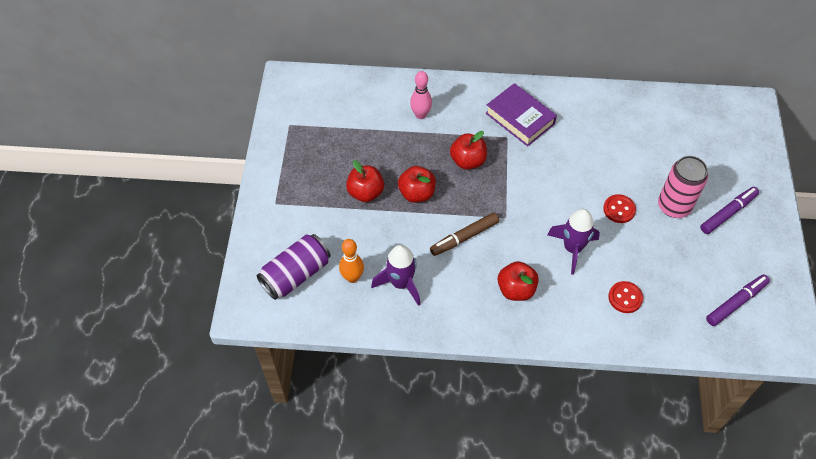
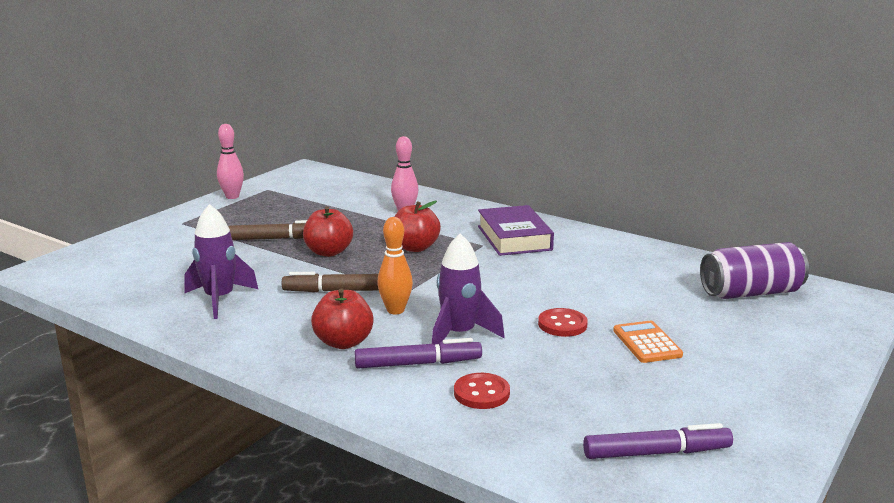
camera: 30 degrees right, 35 degrees down
purple can [257,234,331,300] -> purple can moved to [700,242,809,299]
orange bowling pin [339,239,364,283] -> orange bowling pin moved to [377,217,413,315]
red apple [346,160,384,202] -> brown marker [228,220,307,240]
pink can [658,156,708,218] -> orange calculator [613,321,683,363]
purple marker [700,187,759,234] -> purple marker moved to [355,338,482,369]
none -> pink bowling pin [217,124,244,199]

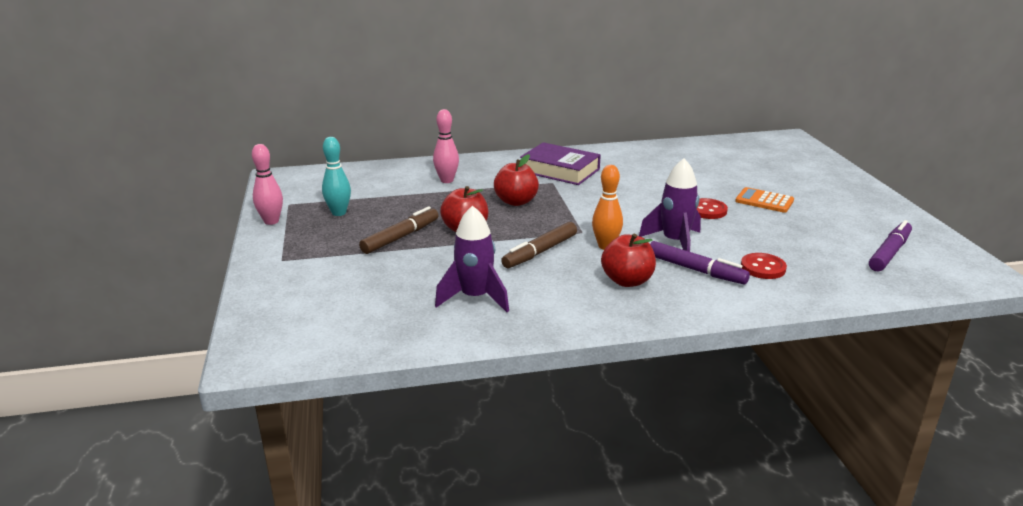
camera: 45 degrees left, 5 degrees up
purple marker [355,338,482,369] -> purple marker turned 90 degrees clockwise [650,241,750,284]
purple can [700,242,809,299] -> none
none -> turquoise bowling pin [322,137,351,216]

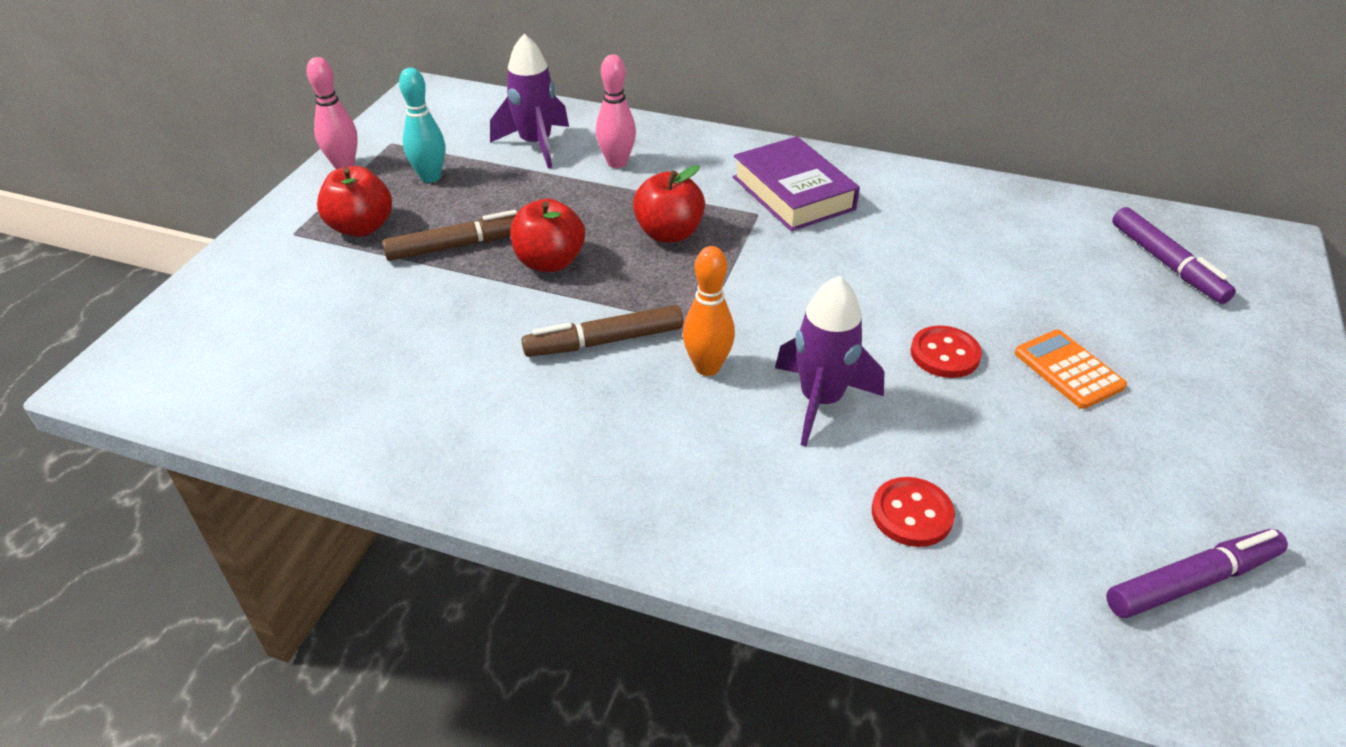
camera: 30 degrees right, 15 degrees up
purple rocket [435,205,509,312] -> purple rocket moved to [490,34,569,169]
red apple [601,234,656,287] -> red apple moved to [317,166,392,237]
purple marker [650,241,750,284] -> purple marker moved to [1112,207,1236,304]

